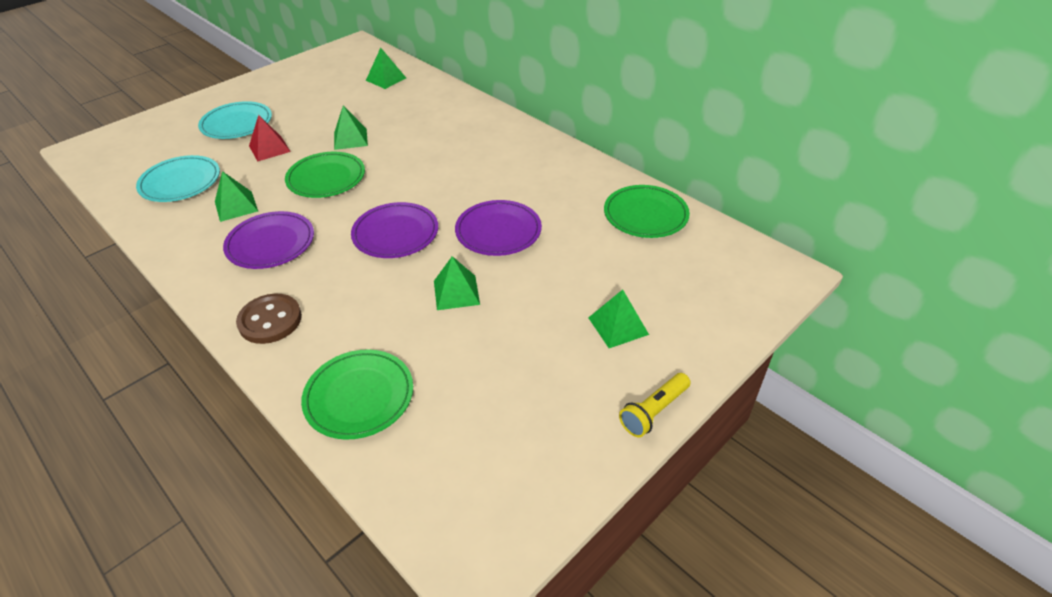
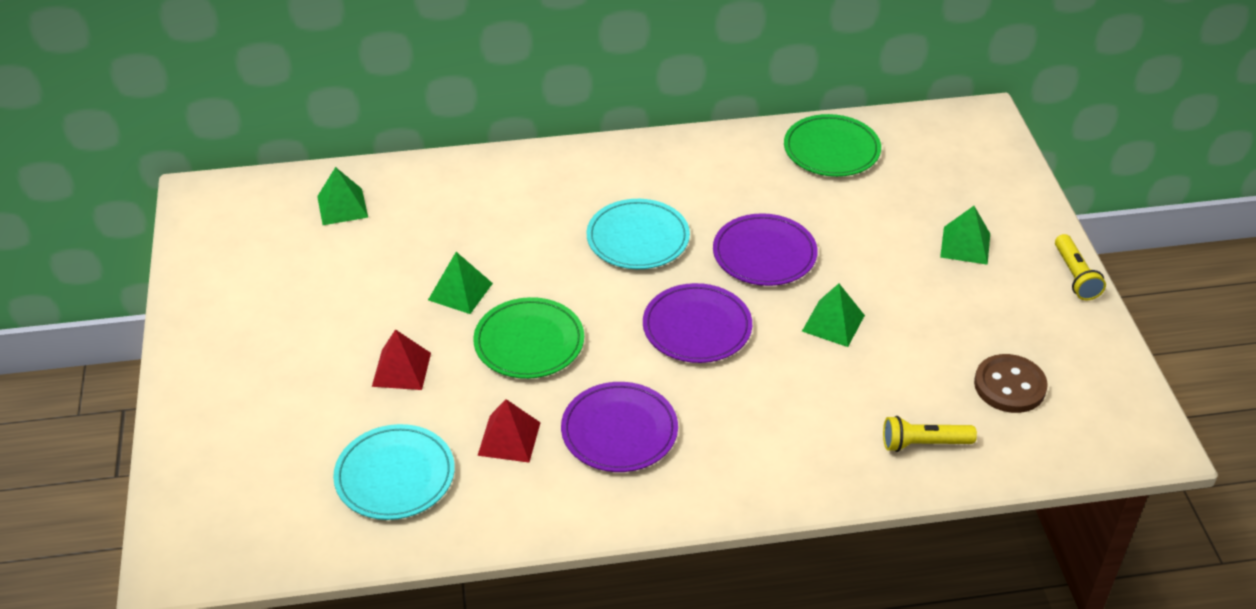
camera: 55 degrees left, 0 degrees up
turquoise plate [198,101,272,139] -> turquoise plate moved to [587,199,690,269]
green pyramid [215,171,258,222] -> red pyramid [477,399,541,463]
brown button [236,294,302,344] -> brown button moved to [974,354,1048,413]
green plate [301,349,413,440] -> yellow flashlight [883,416,977,452]

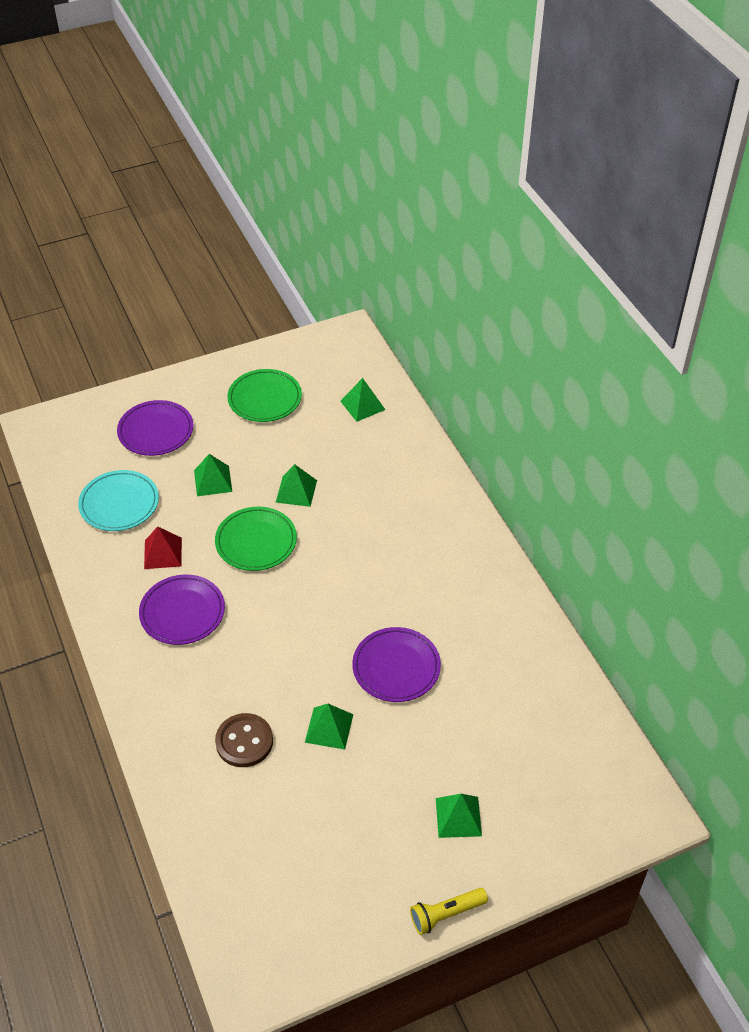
camera: 75 degrees right, 5 degrees up
red pyramid [372,329,431,390] -> green pyramid [194,454,232,496]
turquoise plate [587,199,690,269] -> none
purple plate [643,283,752,363] -> purple plate moved to [117,400,193,456]
green plate [784,114,881,177] -> green plate moved to [227,369,302,422]
yellow flashlight [883,416,977,452] -> none
brown button [974,354,1048,413] -> brown button moved to [215,713,273,767]

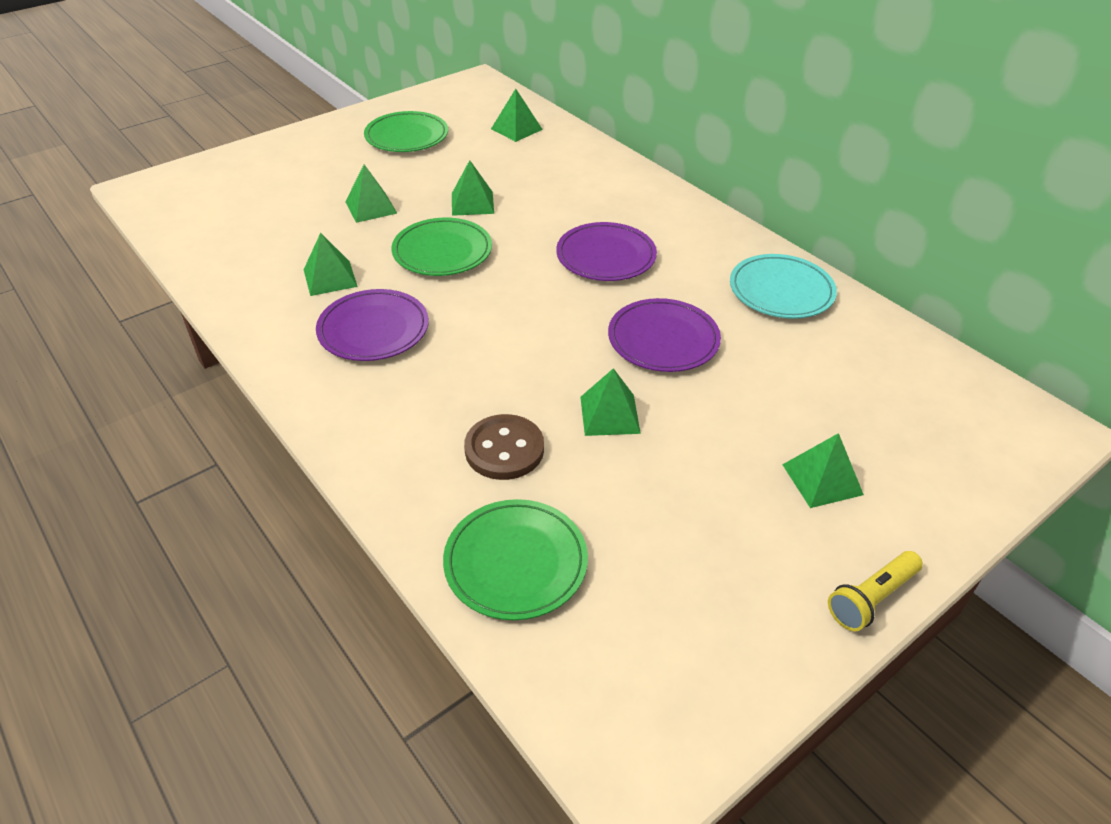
camera: 15 degrees left, 5 degrees down
turquoise plate [78,470,159,531] -> turquoise plate moved to [730,254,837,319]
purple plate [117,400,193,456] -> purple plate moved to [556,222,657,281]
red pyramid [144,526,182,569] -> green pyramid [304,233,358,296]
none -> green plate [443,499,588,620]

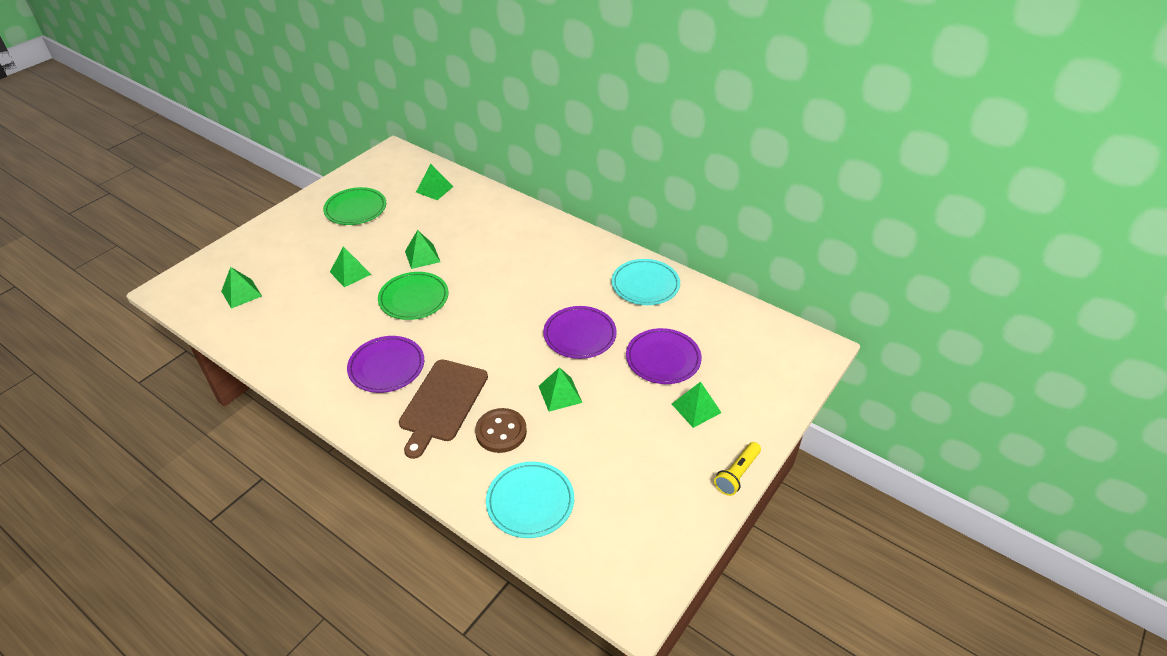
camera: 15 degrees left, 0 degrees up
green pyramid [304,233,358,296] -> green pyramid moved to [221,267,262,309]
green plate [443,499,588,620] -> turquoise plate [486,462,574,538]
purple plate [556,222,657,281] -> purple plate moved to [626,328,702,384]
none -> brown cutting board [399,359,488,459]

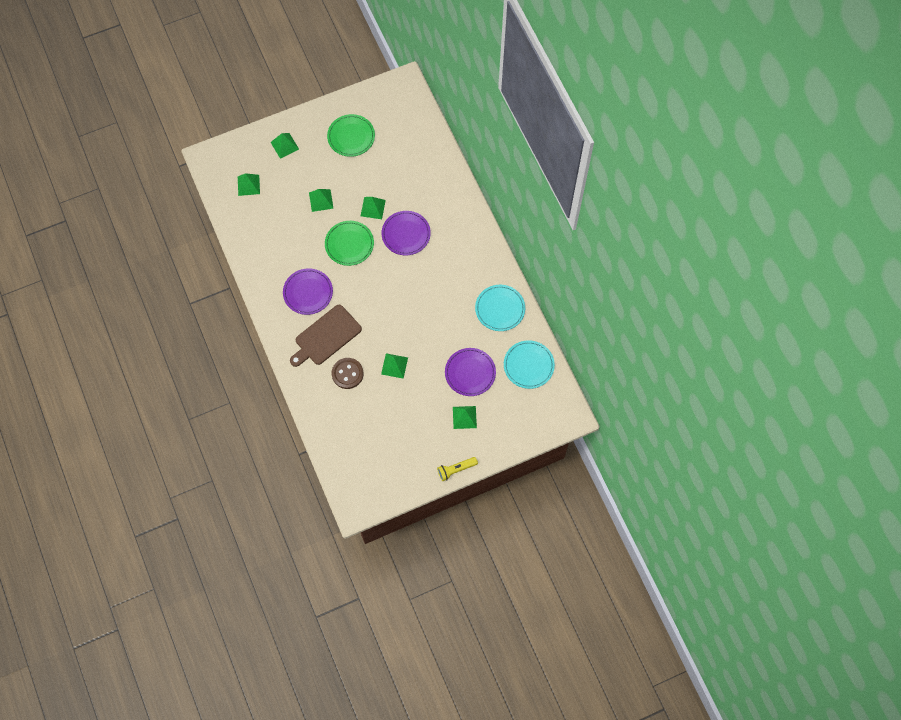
camera: 30 degrees right, 25 degrees up
green pyramid [416,163,453,200] -> green pyramid moved to [270,133,299,159]
turquoise plate [486,462,574,538] -> turquoise plate moved to [504,341,555,389]
purple plate [543,306,617,359] -> purple plate moved to [382,211,431,255]

